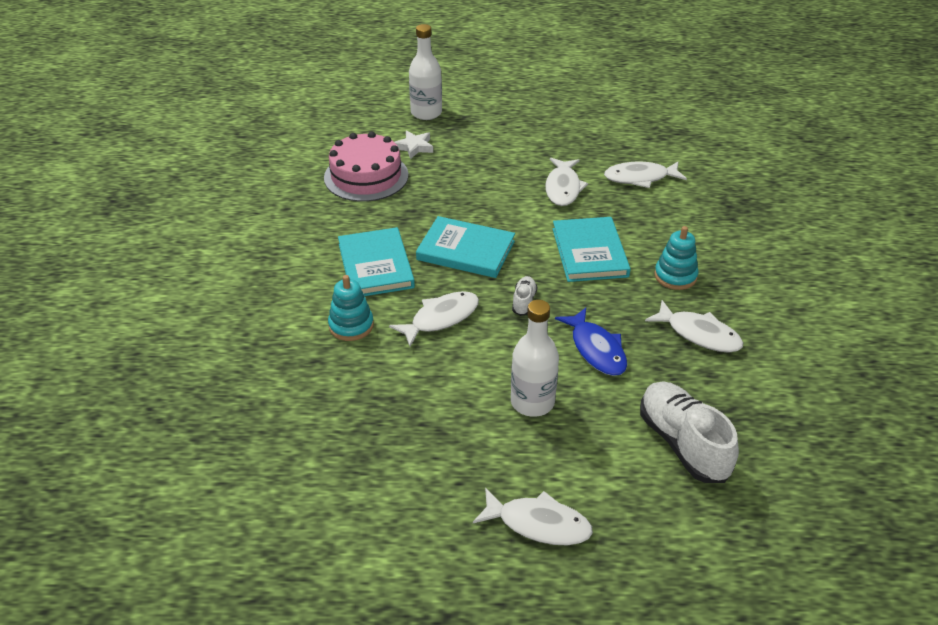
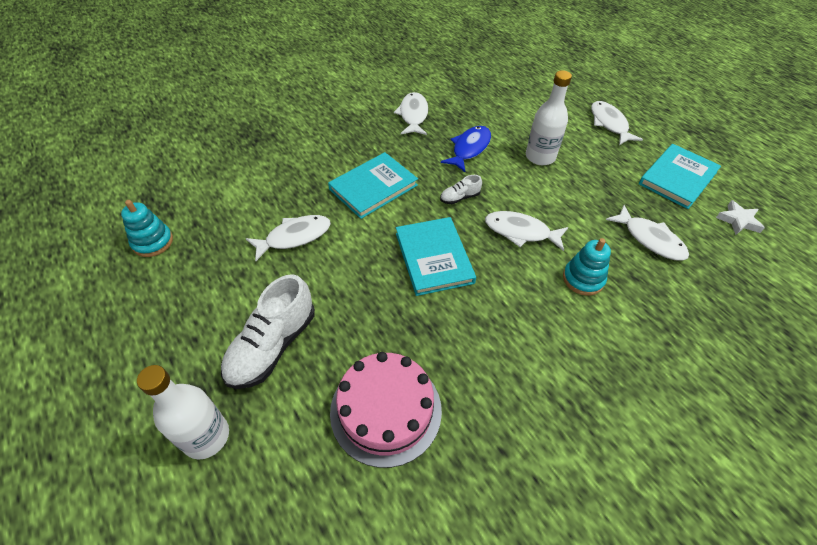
camera: 125 degrees left, 10 degrees up
turquoise book [338,227,415,296] -> turquoise book moved to [639,144,721,209]
white star [395,130,433,159] -> white star moved to [716,200,765,235]
white fish [604,161,687,188] -> white fish moved to [606,205,689,261]
white shoe [640,382,739,483] -> white shoe moved to [221,274,315,389]
turquoise stacking toy [654,226,699,290] -> turquoise stacking toy moved to [121,200,173,257]

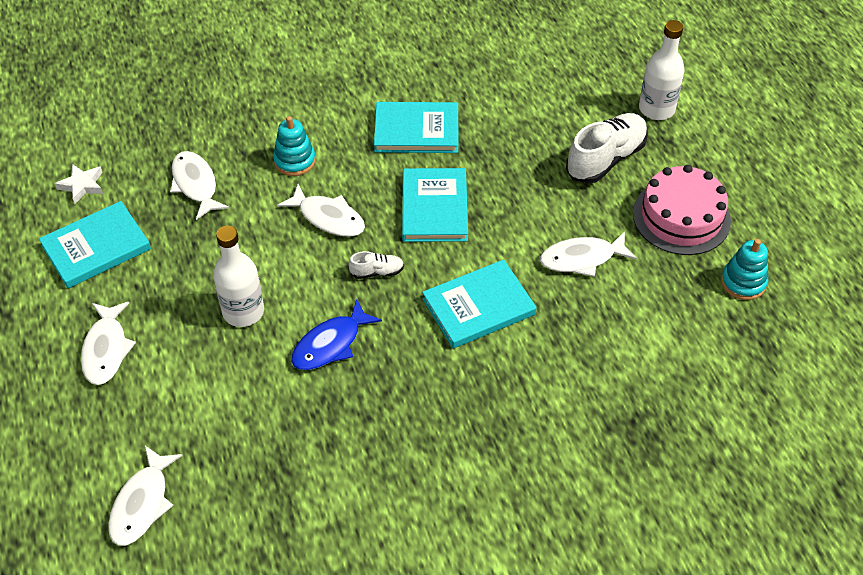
camera: 165 degrees left, 0 degrees up
pink cake [330,352,442,468] -> pink cake moved to [633,165,731,255]
white fish [394,92,428,135] -> white fish moved to [108,446,183,546]
none -> turquoise book [374,102,458,153]

